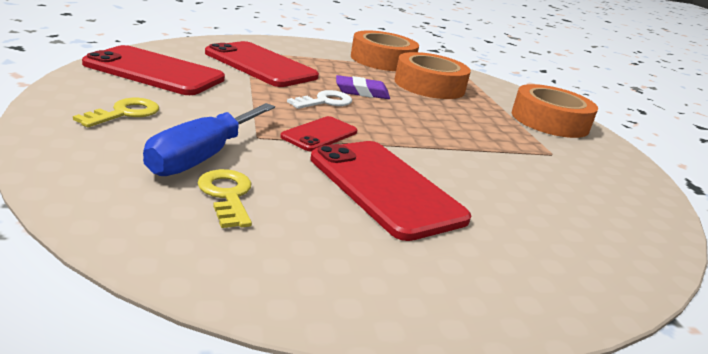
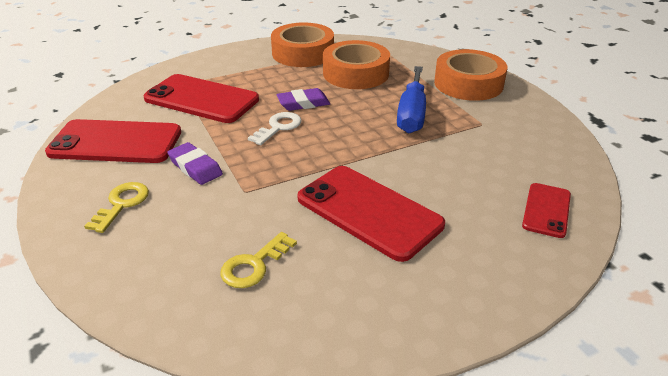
camera: 10 degrees left, 10 degrees up
blue screwdriver [143,103,275,176] -> blue screwdriver moved to [397,66,426,133]
yellow key [197,169,252,228] -> yellow key turned 105 degrees counterclockwise [220,232,297,288]
red phone [280,116,357,151] -> red phone moved to [522,183,571,238]
none -> purple eraser [167,142,223,185]

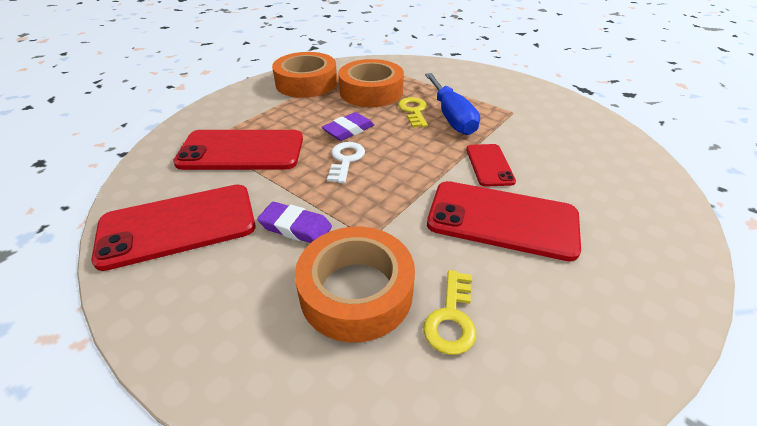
camera: 25 degrees left, 5 degrees up
yellow key [84,182,149,233] -> yellow key moved to [398,97,428,128]
orange tape [434,49,507,101] -> orange tape moved to [295,227,415,342]
red phone [522,183,571,238] -> red phone moved to [466,144,516,187]

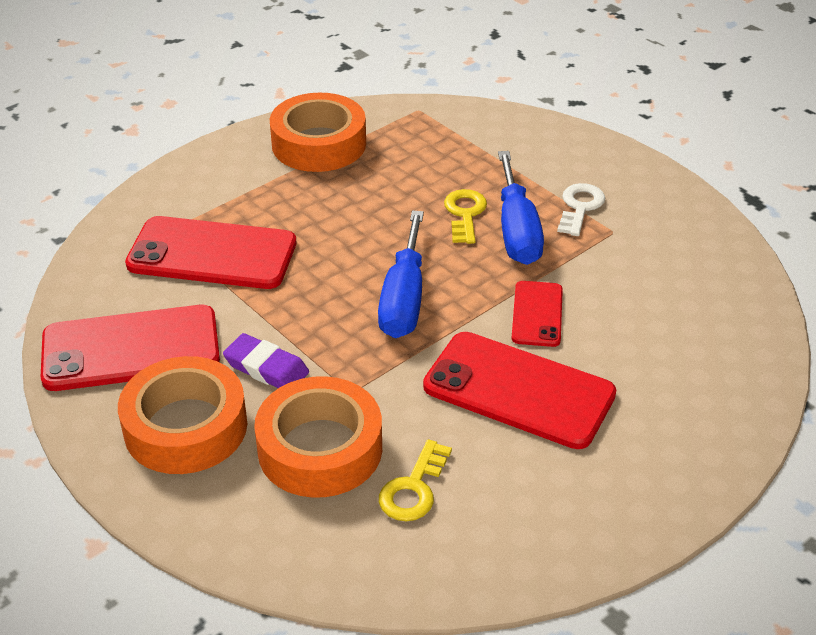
camera: 10 degrees right, 0 degrees up
purple eraser [321,112,374,141] -> none
white key [327,142,365,183] -> white key moved to [557,183,605,236]
orange tape [338,59,404,107] -> orange tape moved to [118,356,247,474]
none -> blue screwdriver [378,210,424,338]

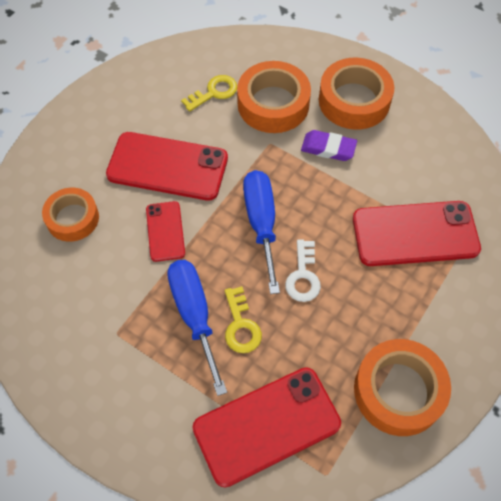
camera: 165 degrees right, 20 degrees up
red phone [41,305,220,391] -> red phone moved to [192,367,341,488]
yellow key [379,439,452,521] -> yellow key turned 45 degrees clockwise [181,75,237,112]
white key [557,183,605,236] -> white key moved to [285,240,321,302]
none -> orange tape [42,188,99,242]

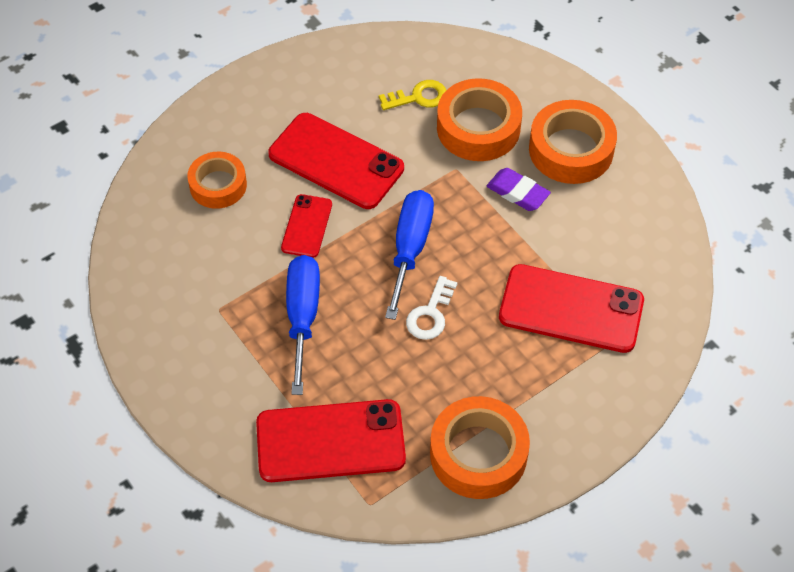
camera: 20 degrees right, 5 degrees down
yellow key [225,286,262,353] -> none

